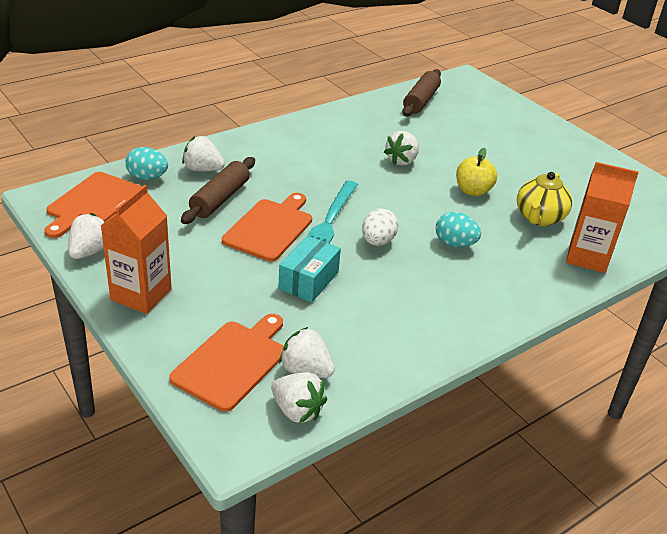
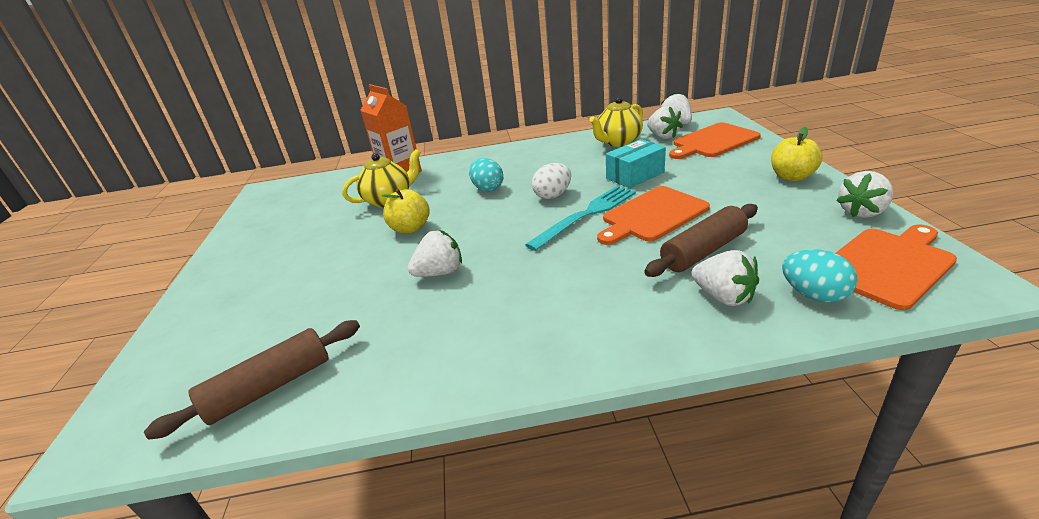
camera: 145 degrees left, 5 degrees down
orange carton [101,185,172,314] -> yellow apple [771,127,823,181]
none -> yellow teapot [589,97,643,147]

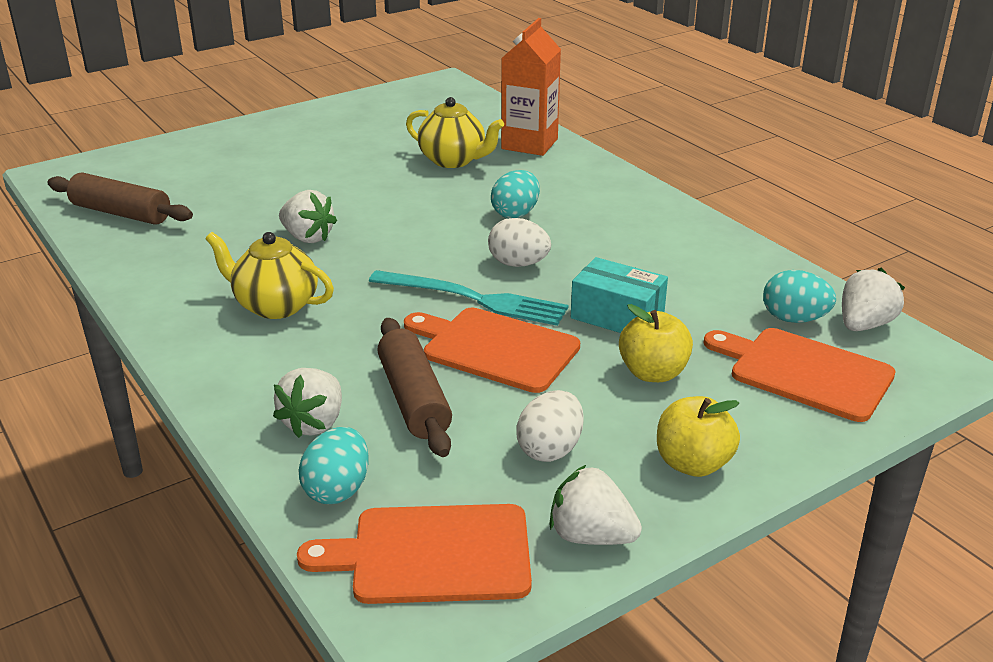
camera: 60 degrees right, 0 degrees up
yellow apple [382,189,430,233] -> yellow apple moved to [619,304,693,382]
yellow teapot [589,97,643,147] -> yellow teapot moved to [205,232,334,319]
brown rolling pin [644,204,758,277] -> brown rolling pin turned 45 degrees clockwise [377,318,452,457]
white strawberry [647,106,683,139] -> turquoise egg [763,270,836,323]
orange cutting board [835,224,957,310] -> orange cutting board turned 150 degrees clockwise [297,504,532,604]
none -> white egg [516,390,584,462]

